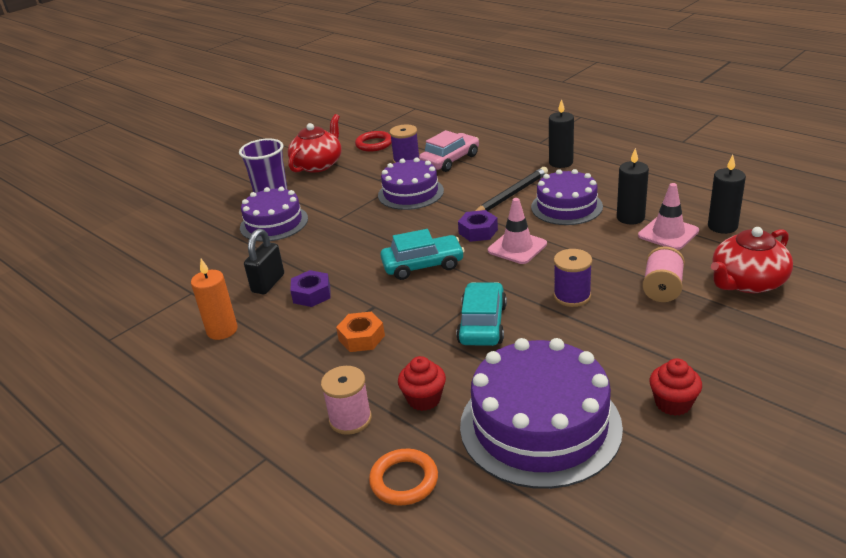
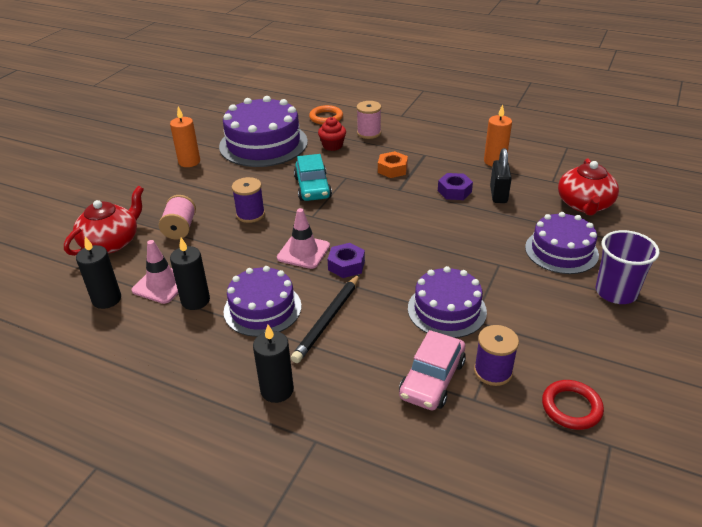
camera: 160 degrees right, 5 degrees up
red teapot [288,114,341,173] -> red teapot moved to [558,158,619,216]
turquoise car [380,229,465,280] -> none
red cupcake [649,358,702,416] -> orange candle [170,107,200,167]

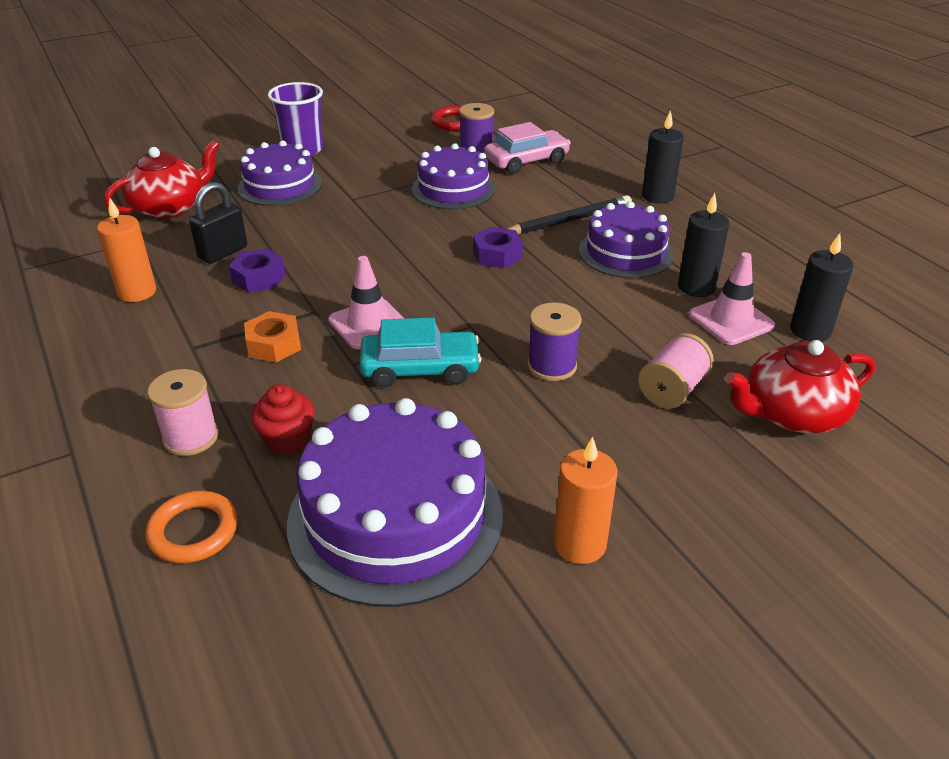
camera: 145 degrees left, 0 degrees up
pink traffic cone [277,208,330,269] -> pink traffic cone moved to [328,256,405,349]
turquoise car [294,154,332,201] -> turquoise car turned 60 degrees clockwise [360,318,482,388]

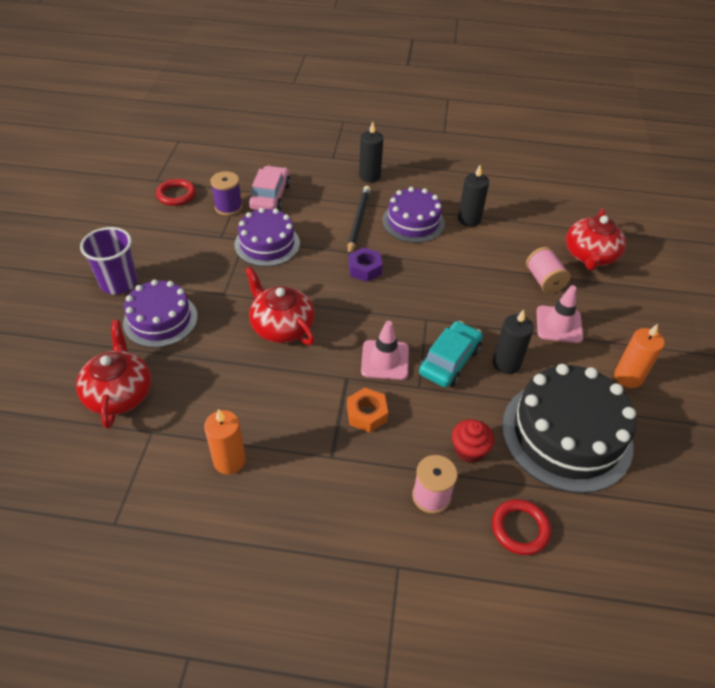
camera: 55 degrees left, 10 degrees up
orange ring [145,491,238,563] -> red ring [492,499,551,555]
black padlock [189,182,247,264] -> none
purple nut [229,248,286,293] -> none
purple cake [287,398,503,607] -> black cake [502,364,636,493]
purple spool [528,302,581,381] -> none
pink traffic cone [689,252,775,345] -> pink traffic cone moved to [536,285,583,343]
black candle [790,233,853,341] -> black candle moved to [493,309,534,374]
none -> red teapot [245,266,315,345]

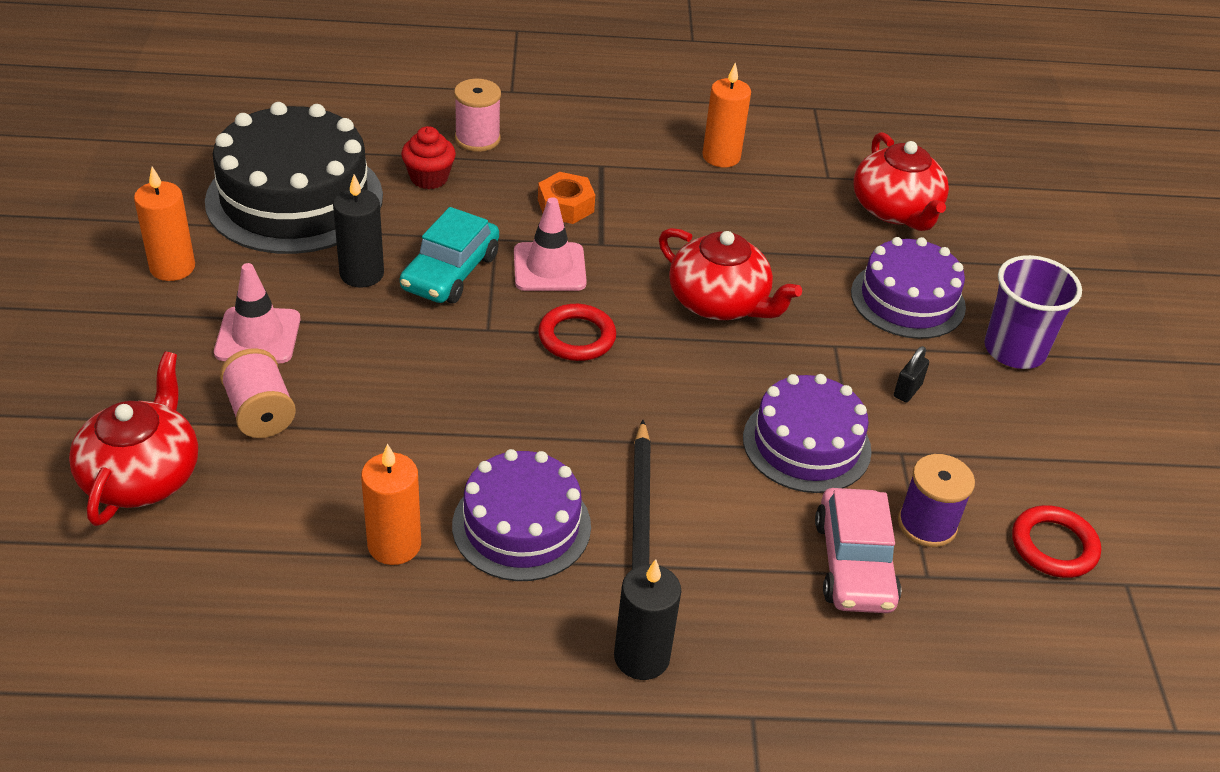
camera: 170 degrees right, 5 degrees down
purple nut [349,247,383,282] -> none
black candle [458,165,489,227] -> orange candle [361,443,421,565]
red ring [492,499,551,555] -> red ring moved to [538,304,616,361]
none -> black padlock [894,346,929,403]

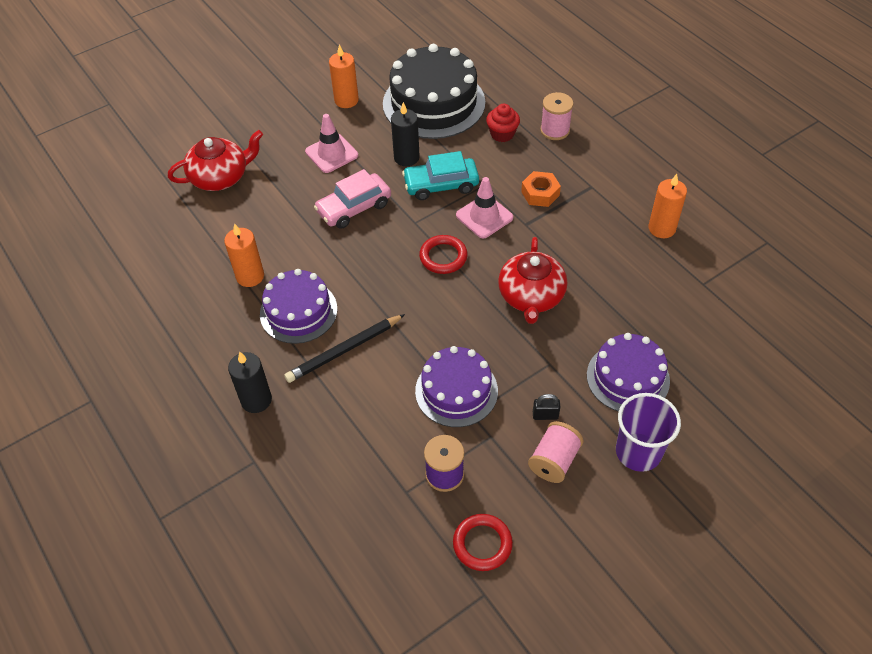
camera: 60 degrees right, 10 degrees up
pink spool [220,348,296,438] -> pink spool moved to [528,421,584,483]
pink car [815,488,901,613] -> pink car moved to [314,169,391,229]
red teapot [853,132,949,231] -> none

